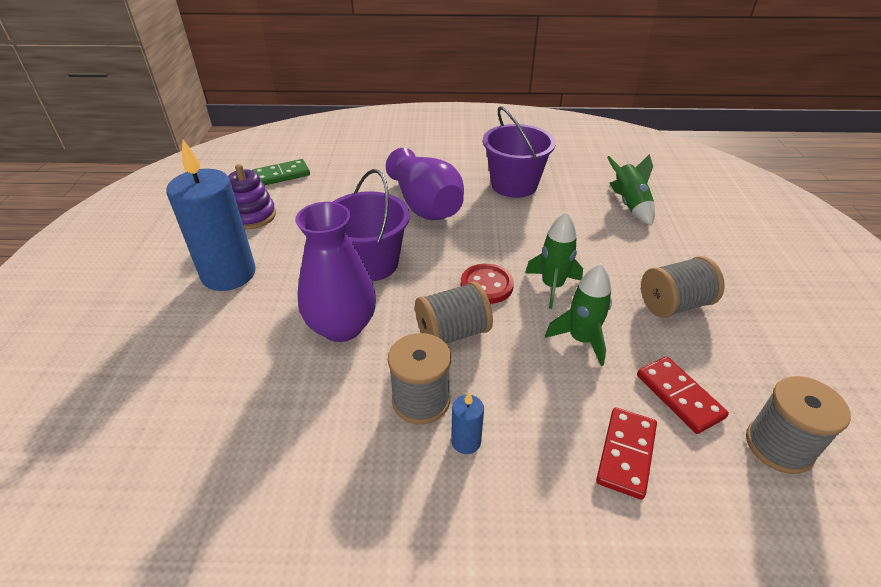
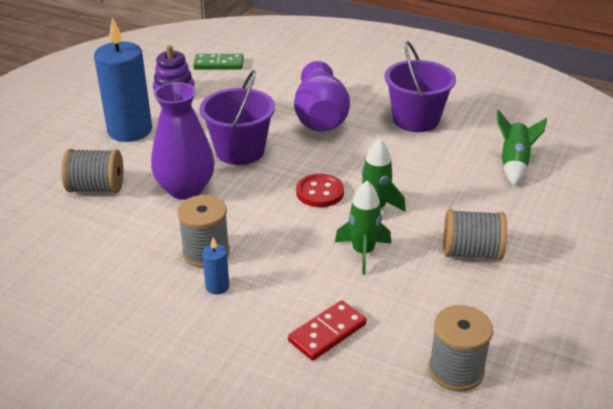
camera: 25 degrees right, 5 degrees down
grey spool [415,281,493,344] -> grey spool moved to [61,149,124,193]
red domino [637,356,729,434] -> none

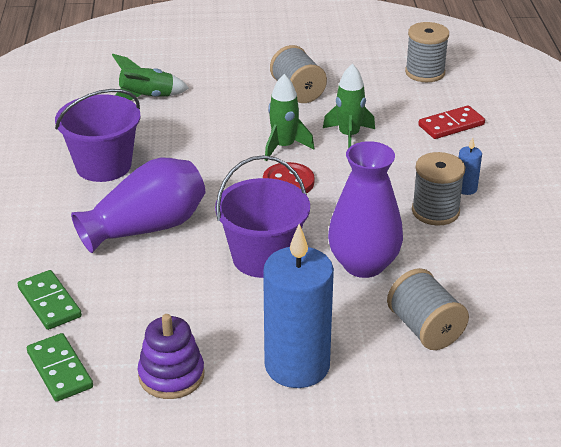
camera: 120 degrees left, 0 degrees up
red domino [288,300,367,361] -> red domino turned 45 degrees counterclockwise [418,105,485,139]
none -> green domino [18,270,82,330]

